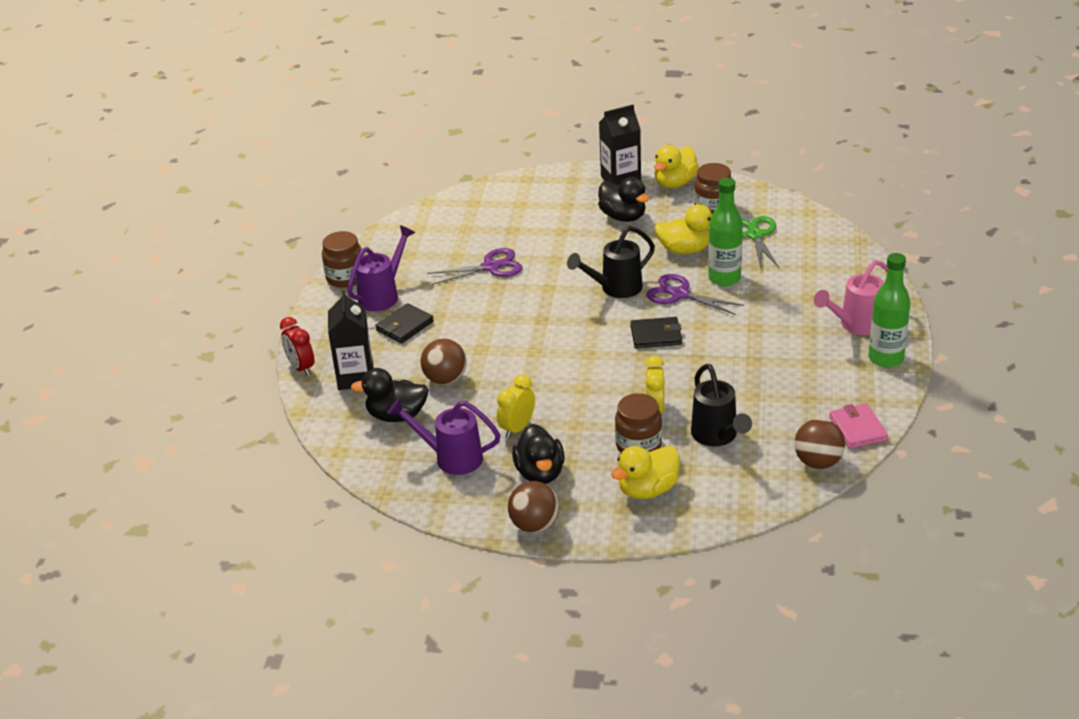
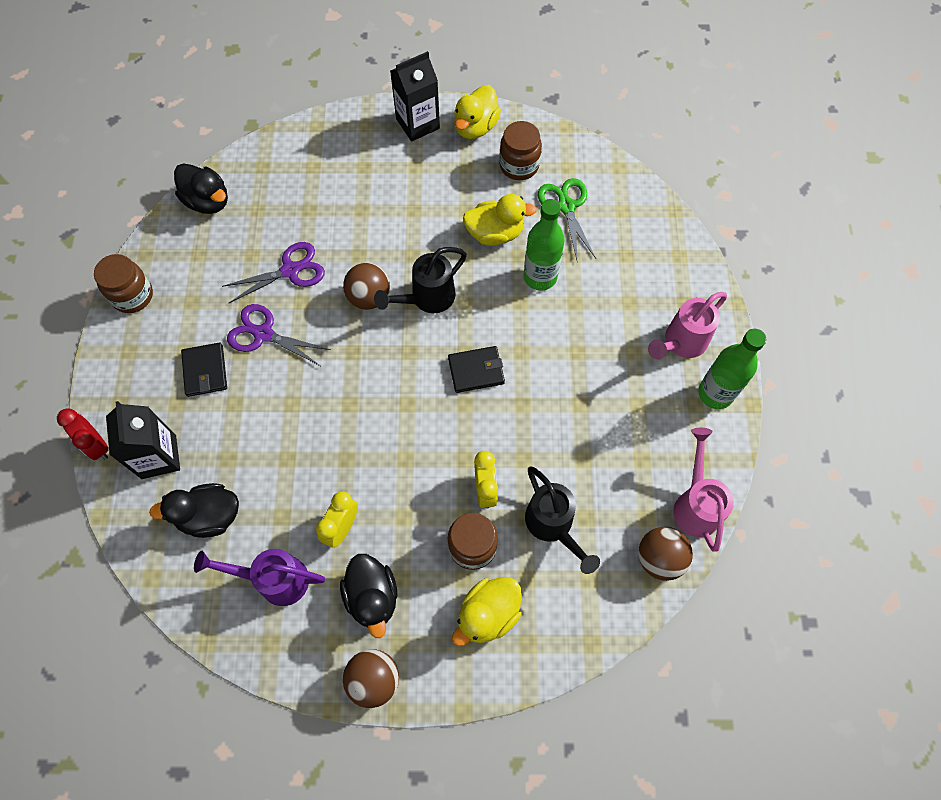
camera: 10 degrees left, 30 degrees up
purple watering can [347,225,415,311] -> none
black wallet [375,303,434,343] -> black wallet turned 45 degrees counterclockwise [181,343,227,397]
brown ball [421,339,467,385] -> brown ball moved to [343,263,390,310]
black duck [598,177,650,222] -> black duck moved to [174,163,228,214]
purple scissors [647,274,744,315] -> purple scissors moved to [227,304,331,366]
pink wallet [829,404,888,448] -> pink watering can [673,428,734,552]

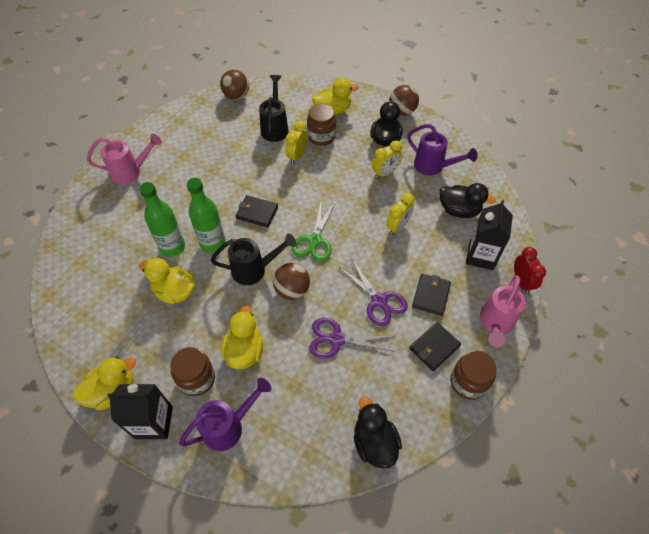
camera: 150 degrees left, 10 degrees down
brown jar [499,121,542,180] -> brown jar moved to [170,347,215,396]
green scissors [538,178,596,260] -> green scissors moved to [292,203,335,262]
pink watering can [673,428,734,552] -> pink watering can moved to [480,275,526,347]
green bottle [698,329,766,409] -> green bottle moved to [187,178,226,253]
none -> purple watering can [179,378,272,451]
none -> yellow duck [221,305,263,369]
none -> yellow clock [386,193,414,235]
none -> black wallet [409,322,461,371]

